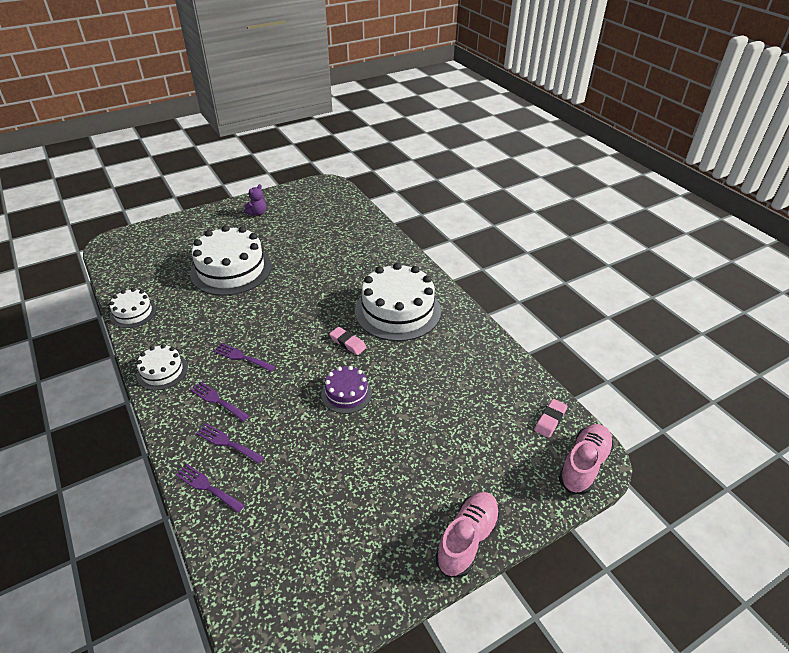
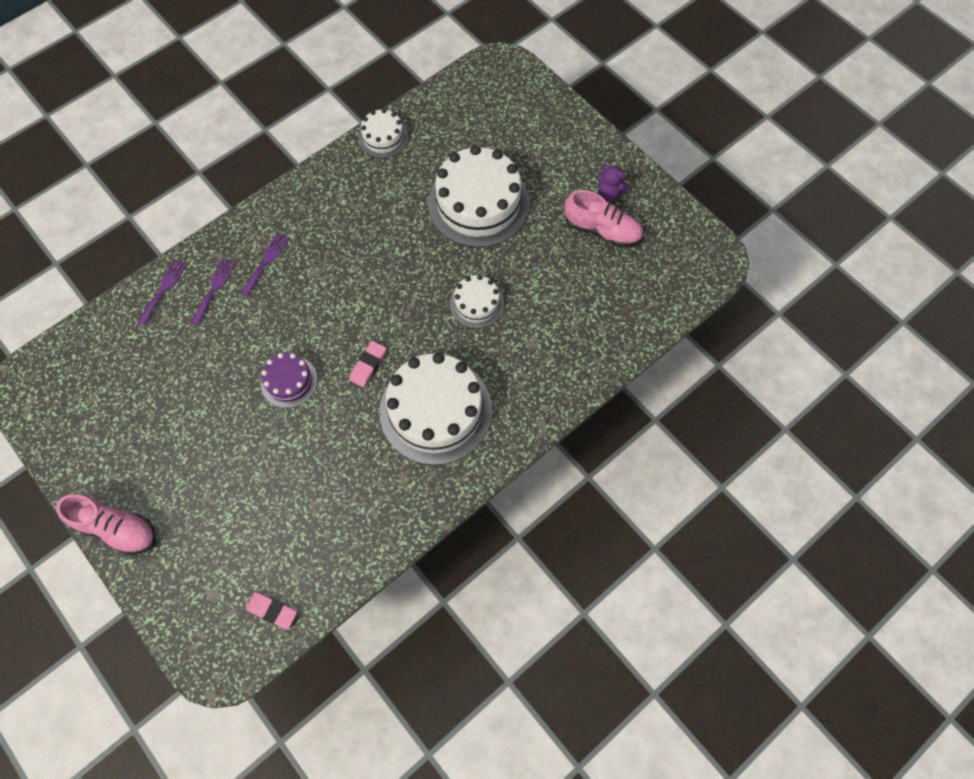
camera: 80 degrees right, 25 degrees up
white cake [137,344,188,390] -> white cake moved to [450,275,504,328]
purple fork [214,343,276,372] -> none
pink shoe [559,424,614,495] -> pink shoe moved to [564,190,643,248]

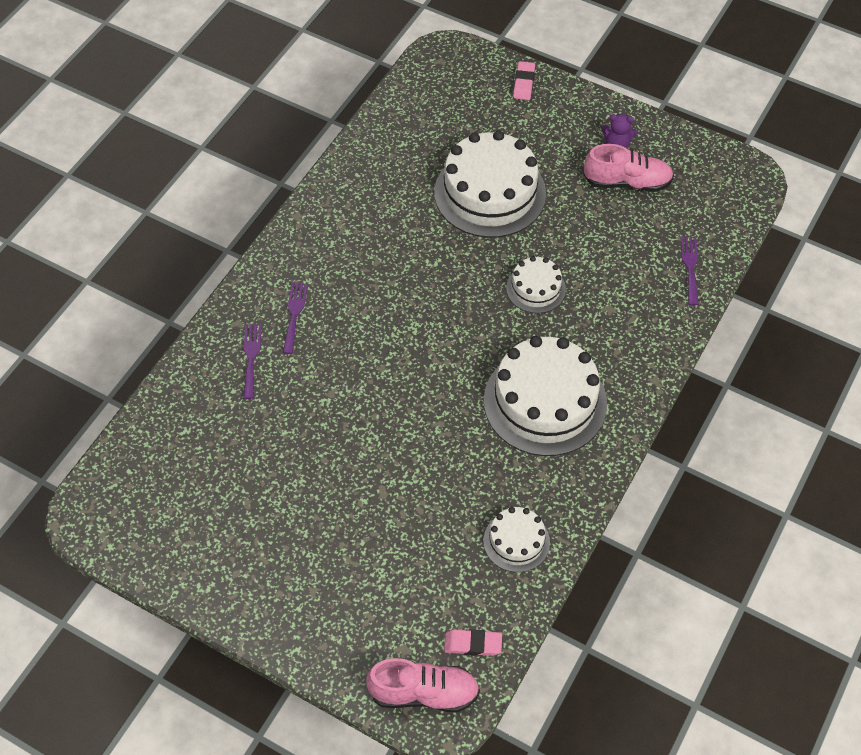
camera: 20 degrees left, 10 degrees down
pink shoe [56,494,156,555] -> pink shoe moved to [366,658,480,712]
purple fork [137,259,187,326] -> purple fork moved to [680,237,699,305]
purple cake [261,353,318,408] -> none
pink eraser [349,341,386,387] -> pink eraser moved to [513,61,535,100]
white cake [358,109,408,158] -> white cake moved to [483,507,550,572]

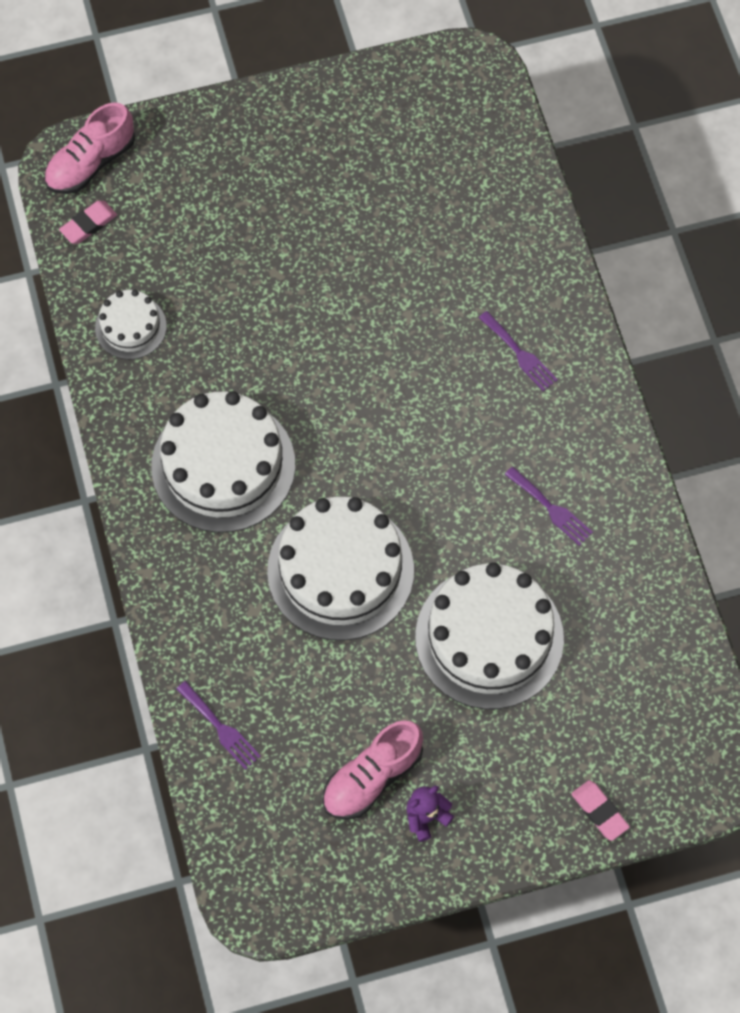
camera: 135 degrees right, 10 degrees up
purple fork [243,324,262,399] -> purple fork moved to [505,467,593,546]
white cake [506,256,566,313] -> white cake [267,497,414,641], size x1.96

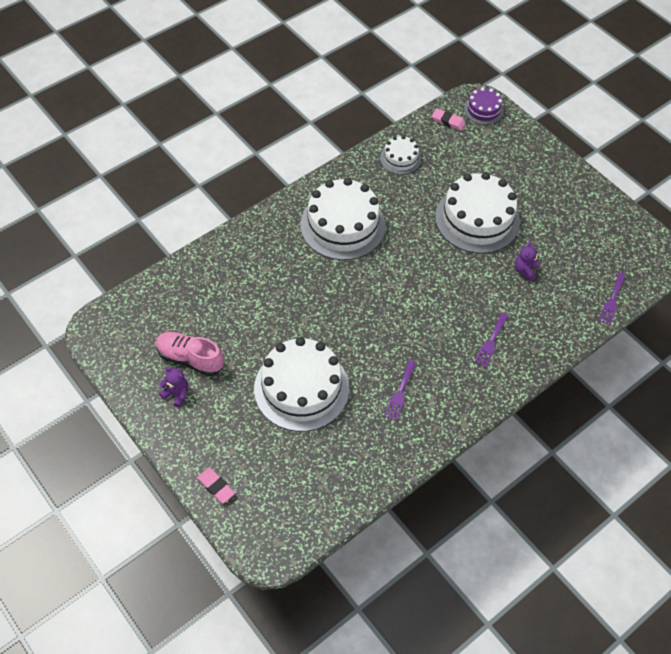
camera: 65 degrees right, 10 degrees down
pink shoe [44,102,135,194] -> purple cake [464,87,504,125]
purple fork [176,681,261,770] -> purple fork moved to [599,272,625,325]
white cake [267,497,414,641] -> white cake moved to [435,172,520,254]
pink eraser [571,780,630,841] -> pink eraser turned 75 degrees counterclockwise [197,468,235,504]
none -> purple teddy bear [515,241,539,282]

